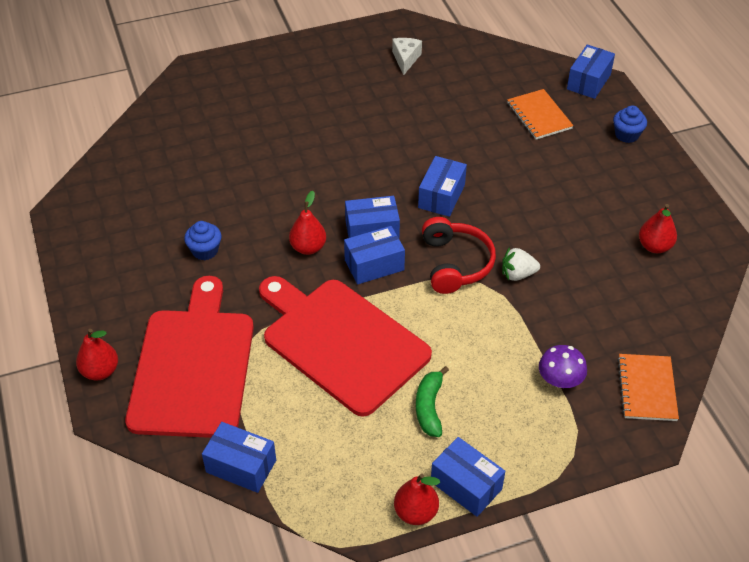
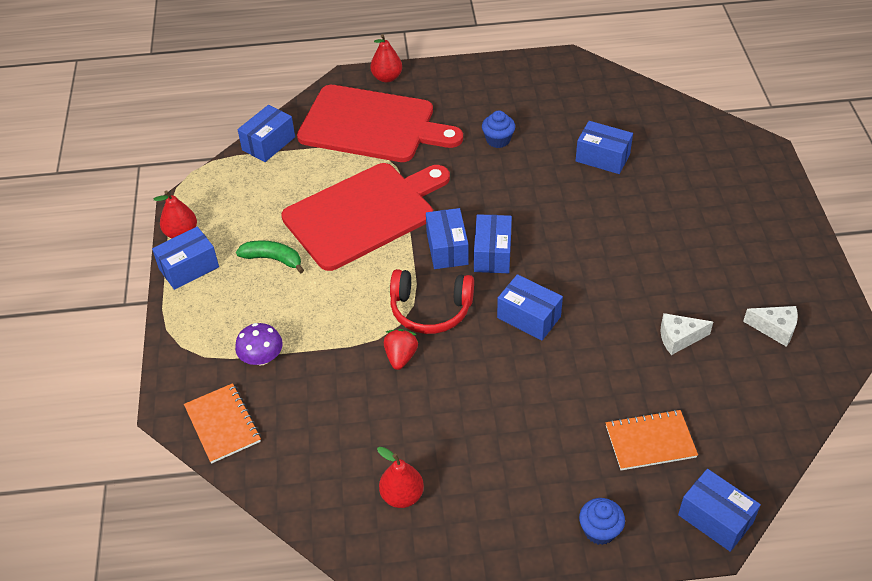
camera: 105 degrees right, 0 degrees up
red pear [289,191,326,255] -> none
white strawberry [502,247,540,281] -> red strawberry [384,329,418,370]
orange notebook [617,354,679,421] -> orange notebook turned 45 degrees clockwise [184,383,261,464]
none -> blue box [575,121,633,174]
none -> white cheese [661,313,713,355]

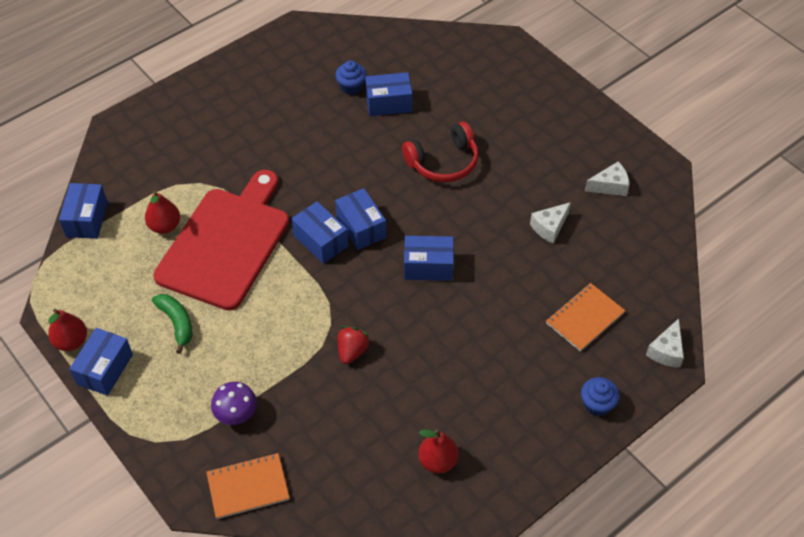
camera: 35 degrees left, 5 degrees up
orange notebook [184,383,261,464] -> orange notebook turned 45 degrees counterclockwise [206,453,289,519]
green banana [236,240,304,273] -> green banana turned 75 degrees clockwise [152,294,192,354]
red cutting board [297,85,463,162] -> none
red pear [370,34,402,83] -> red pear moved to [145,190,180,234]
red strawberry [384,329,418,370] -> red strawberry turned 45 degrees clockwise [338,326,370,364]
red headphones [390,269,474,334] -> red headphones moved to [402,122,479,182]
blue cupcake [482,110,515,148] -> blue cupcake moved to [335,61,367,95]
blue box [678,469,761,552] -> white cheese [646,318,684,368]

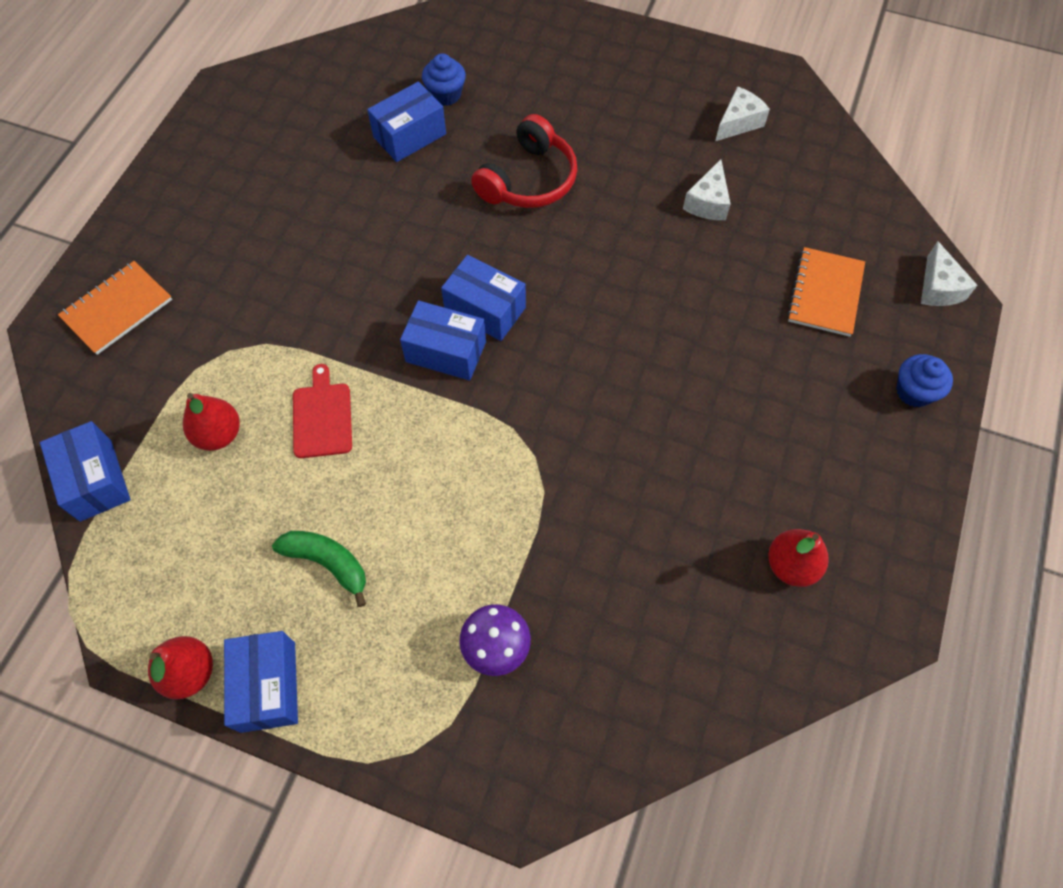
camera: 30 degrees left, 10 degrees up
red cutting board [153,170,289,311] -> red cutting board [293,364,352,458], size x0.40
orange notebook [206,453,289,519] -> orange notebook moved to [58,261,172,355]
blue cupcake [335,61,367,95] -> blue cupcake moved to [422,54,466,106]
red strawberry [338,326,370,364] -> none
blue box [404,236,454,281] -> none

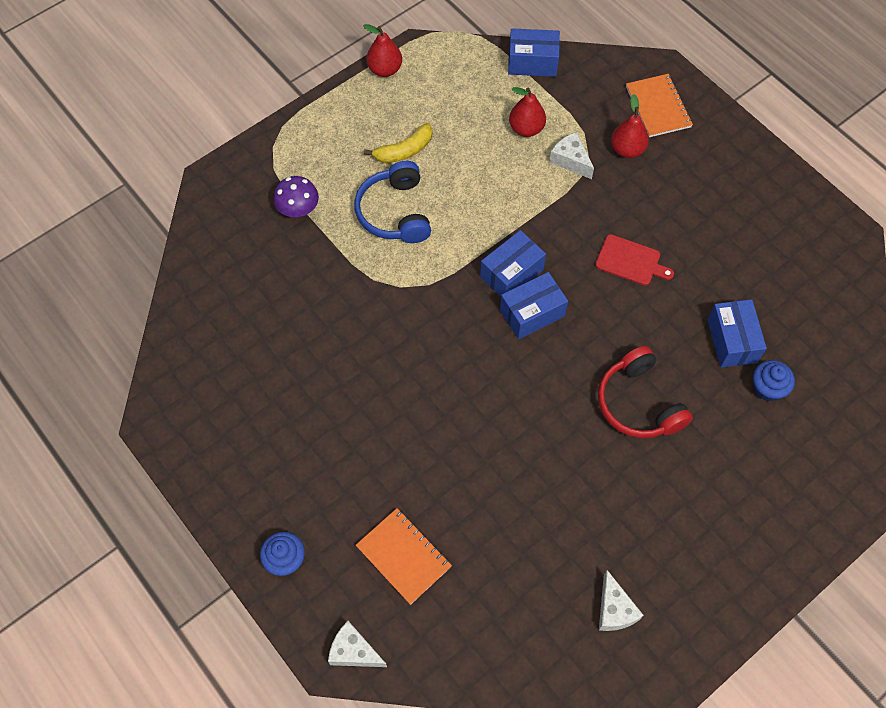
camera: 120 degrees right, 0 degrees up
blue box [224,631,298,733] -> none
green banana [272,531,366,607] -> yellow banana [364,123,433,163]
red cutting board [293,364,352,458] -> red cutting board moved to [595,234,674,286]
white cheese [683,159,731,220] -> white cheese moved to [549,132,594,179]
red pear [768,529,829,587] -> red pear moved to [611,94,649,158]
none -> blue headphones [355,161,431,243]

